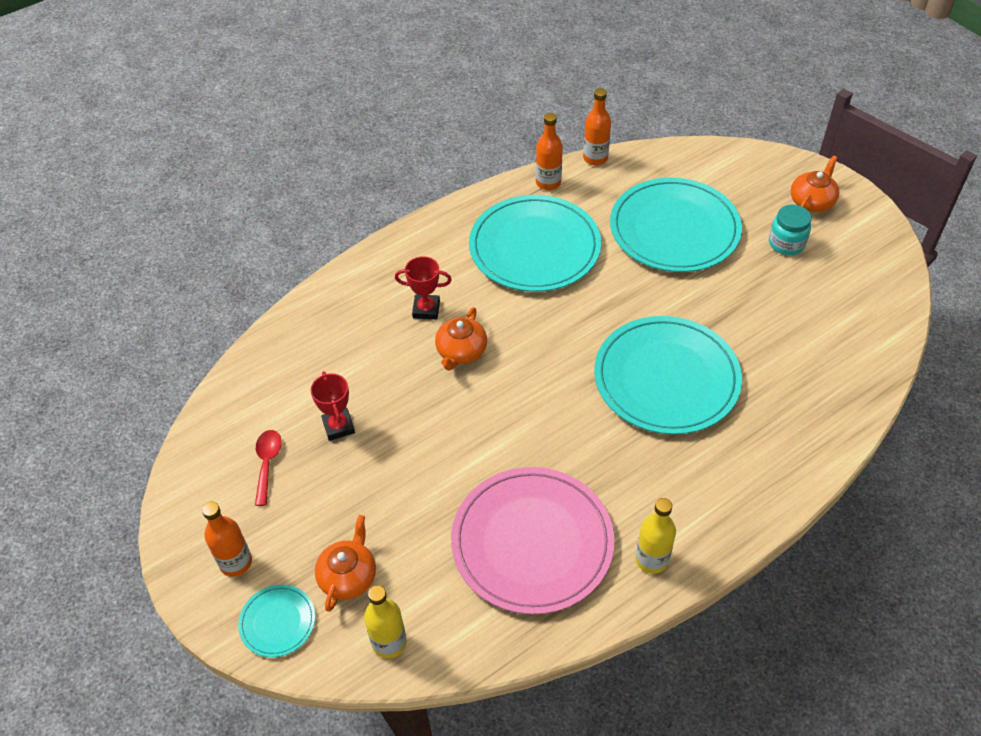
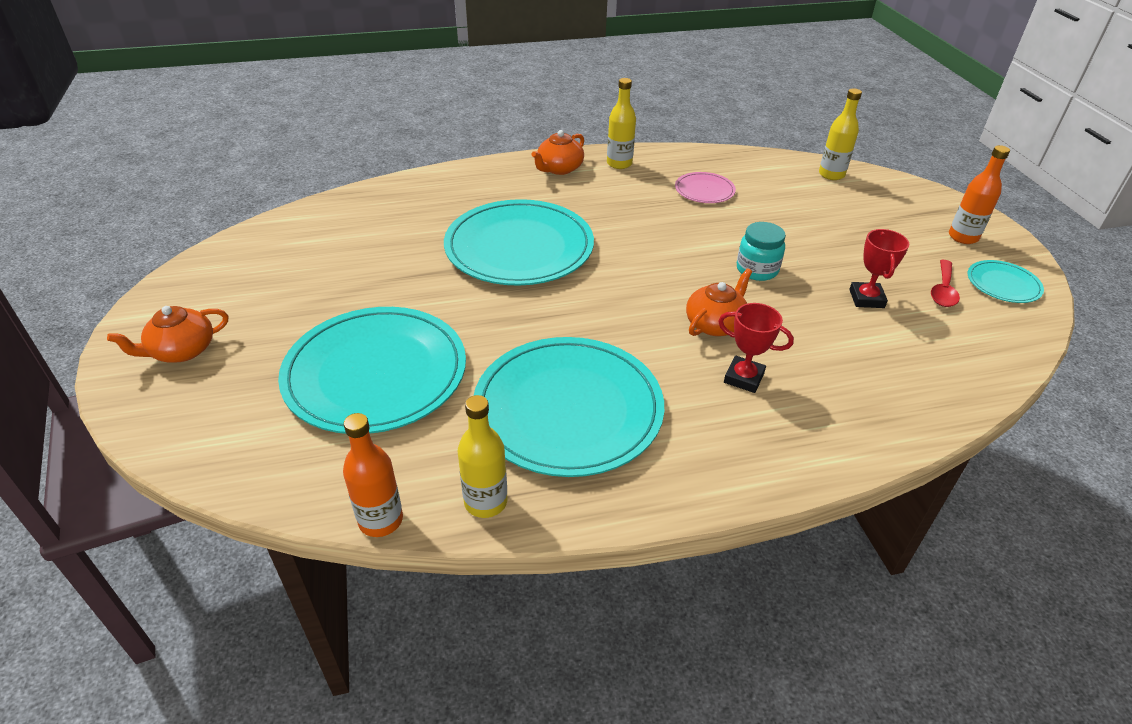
camera: 160 degrees left, 10 degrees down
turquoise plate [238,585,315,657] -> turquoise plate moved to [968,260,1044,303]
orange teapot [315,515,376,612] -> orange teapot moved to [531,130,584,175]
pink plate [451,467,615,614] -> pink plate [675,172,736,203], size x0.45
orange bottle [536,113,563,190] -> yellow bottle [457,395,507,518]
turquoise jar [769,204,811,255] -> turquoise jar moved to [737,222,786,281]

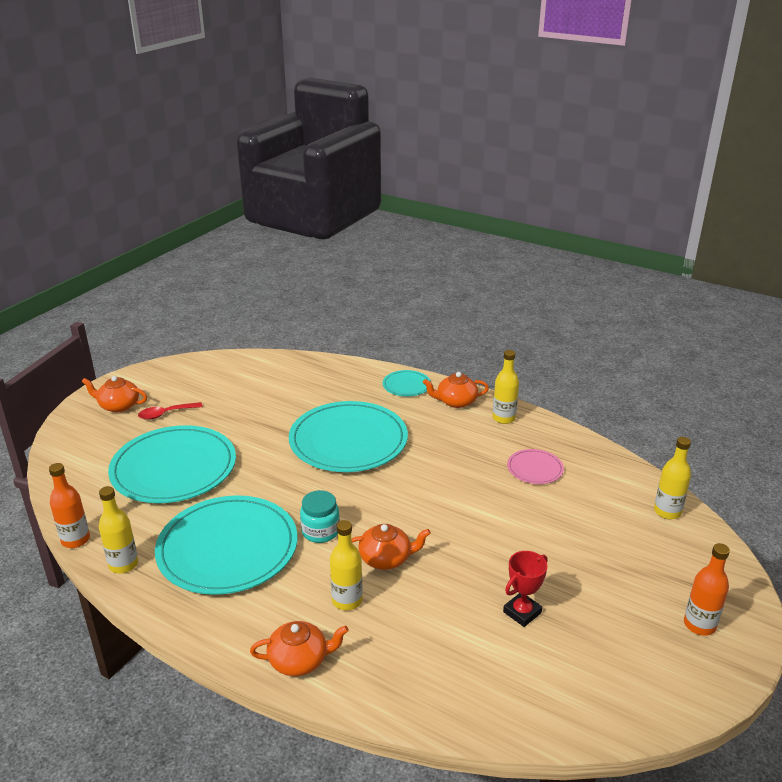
camera: 45 degrees right, 10 degrees down
red trophy [718,303,794,393] -> yellow bottle [330,520,363,611]
turquoise jar [737,222,786,281] -> turquoise jar moved to [300,490,340,543]
red spoon [931,260,960,307] -> red spoon moved to [138,402,203,420]
turquoise plate [968,260,1044,303] -> turquoise plate moved to [383,370,431,397]
none -> orange teapot [250,621,349,676]

